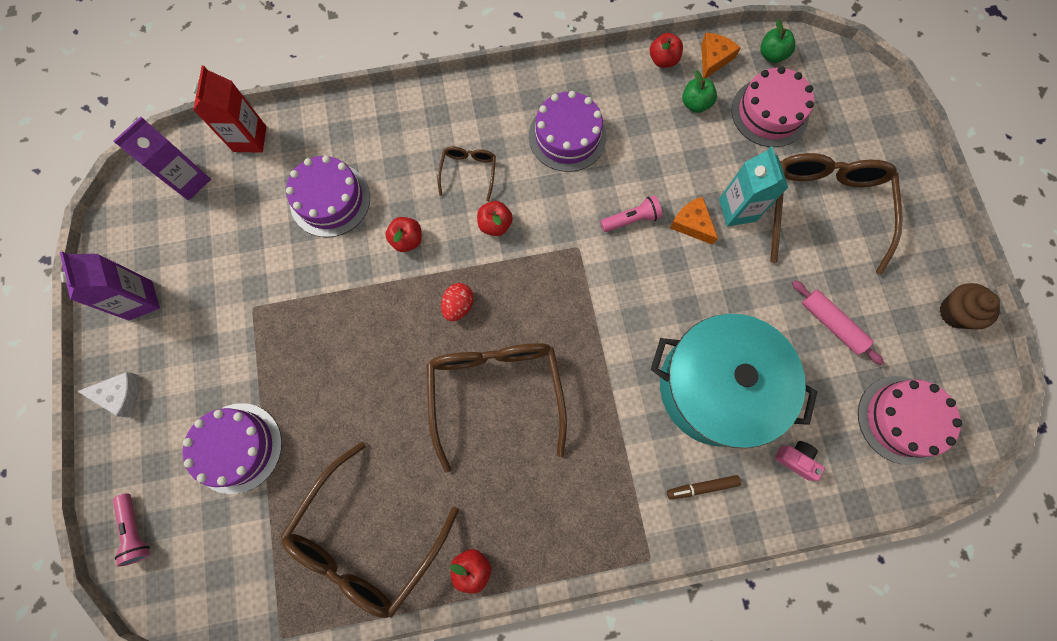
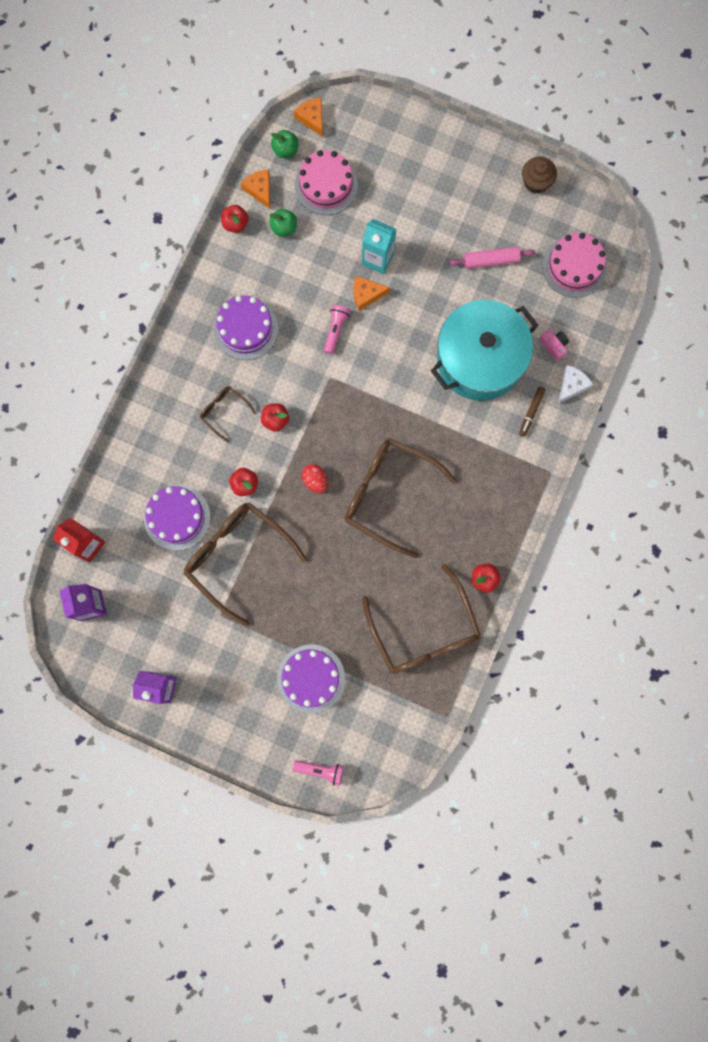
camera: 55 degrees left, 5 degrees up
white cheese [77,372,140,418] -> white cheese moved to [558,365,593,403]
brown glasses [770,153,903,274] -> brown glasses moved to [184,502,307,627]
pink camera [775,441,825,481] -> pink camera turned 75 degrees clockwise [539,329,569,361]
none -> orange cheese [294,98,323,137]

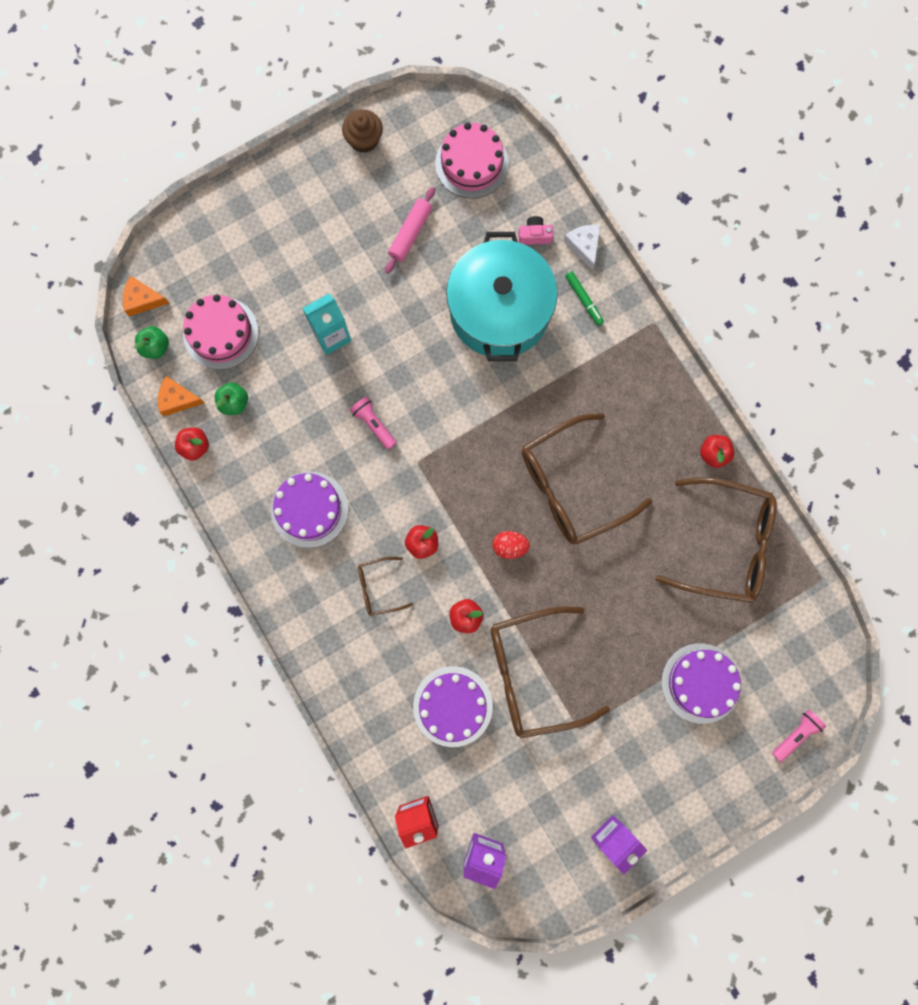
camera: 55 degrees left, 0 degrees up
orange cheese [354,276,390,311] -> none
brown marker [519,386,546,436] -> green marker [565,271,604,326]

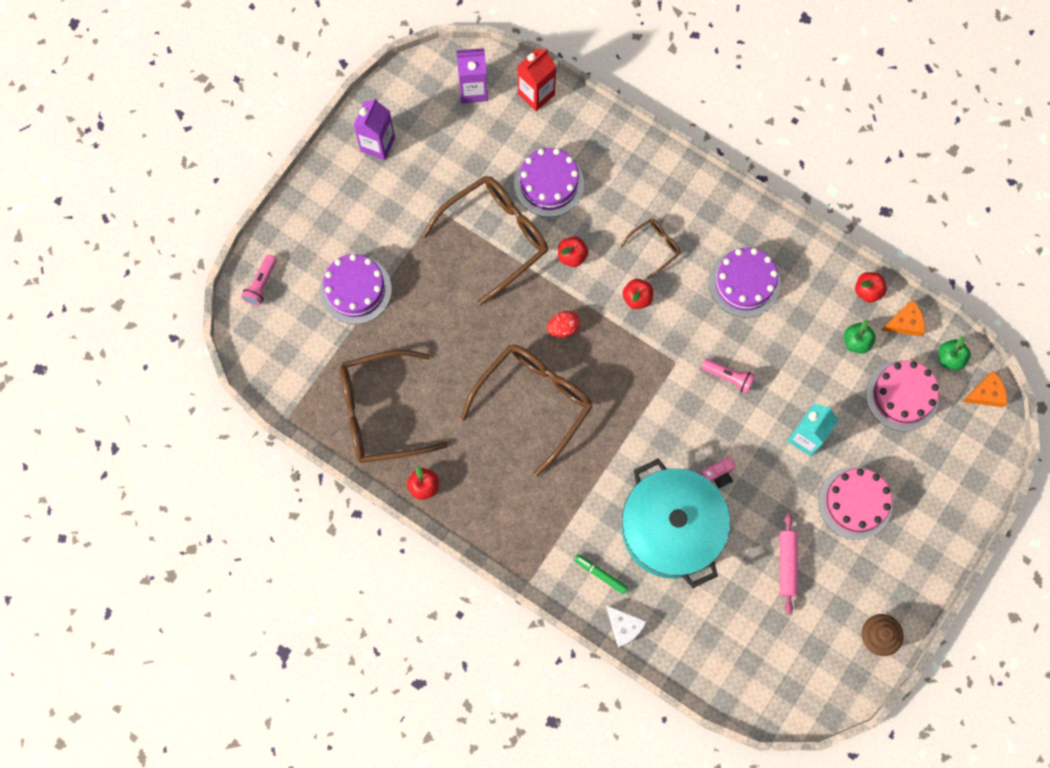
camera: 155 degrees right, 5 degrees down
pink cake [435,122,509,199] -> pink cake moved to [818,466,893,540]
pink camera [518,216,553,245] -> pink camera moved to [700,457,736,488]

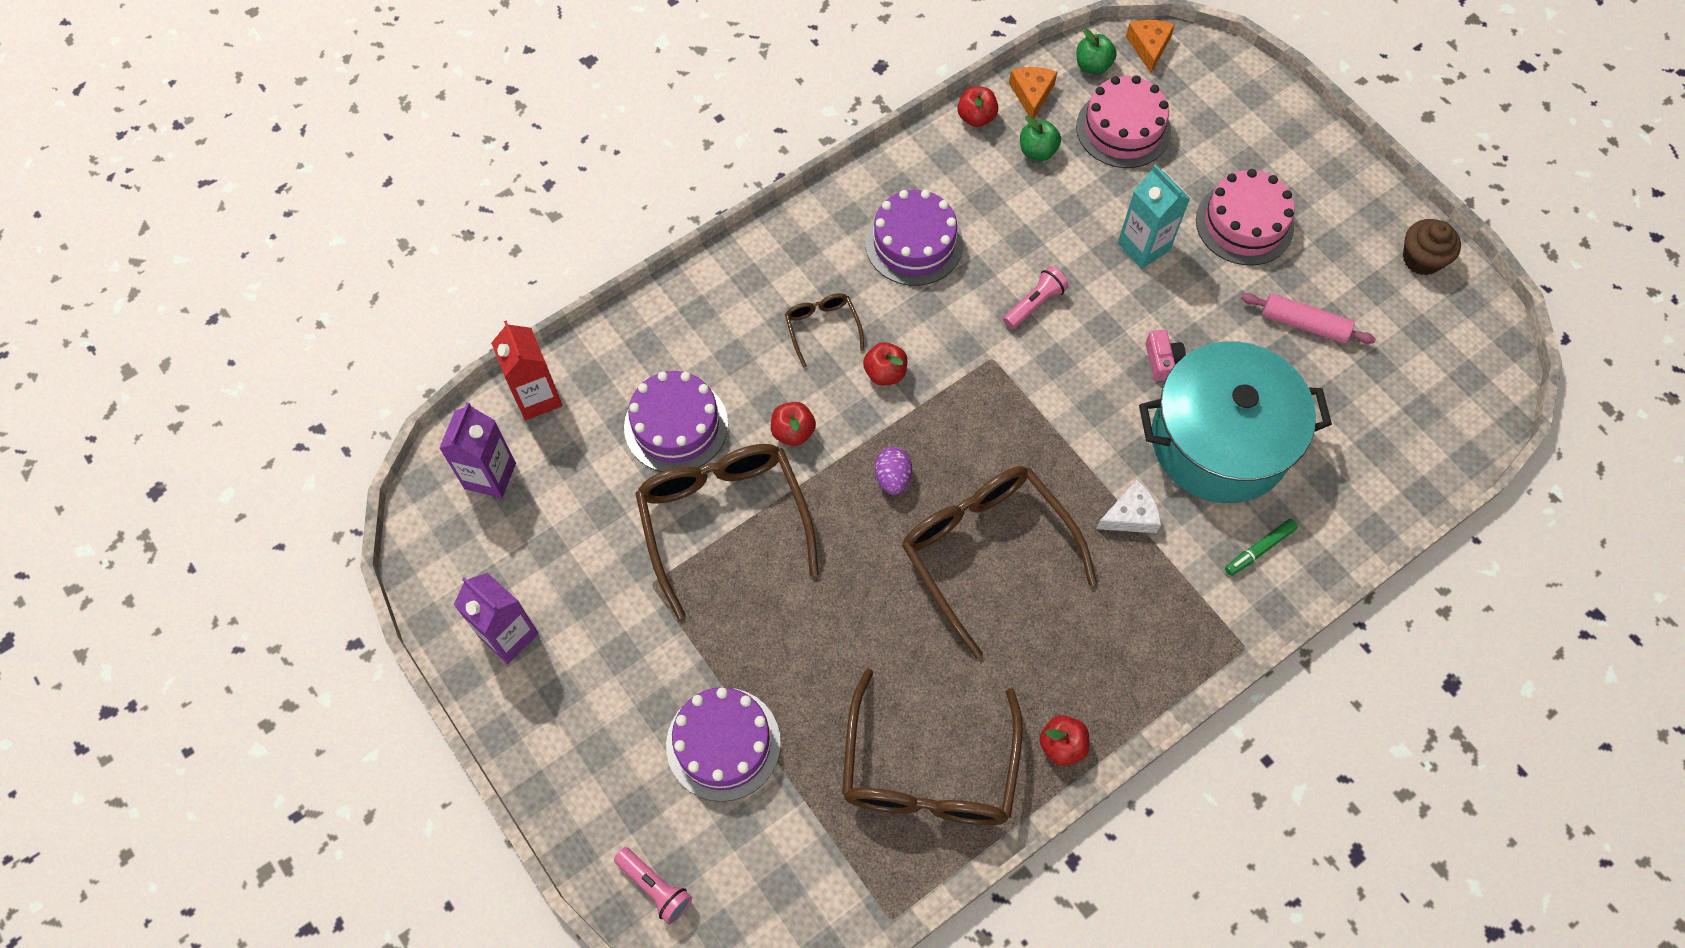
camera: 70 degrees left, 10 degrees down
red egg [547,311,580,338] -> purple egg [874,447,912,495]
white cheese [606,605,647,648] -> white cheese moved to [1096,480,1161,533]

